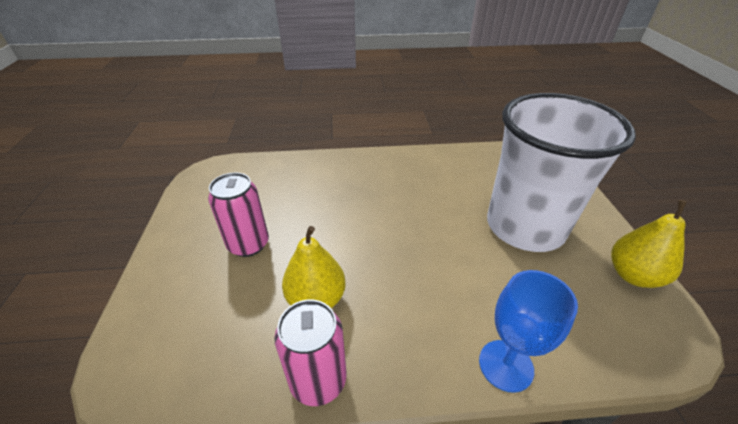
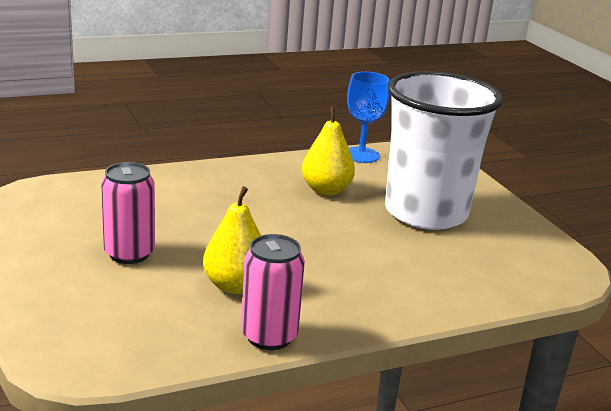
camera: 20 degrees left, 15 degrees down
blue goblet [479,270,578,393] -> blue goblet moved to [347,72,390,163]
yellow pear [611,200,687,288] -> yellow pear moved to [302,106,355,196]

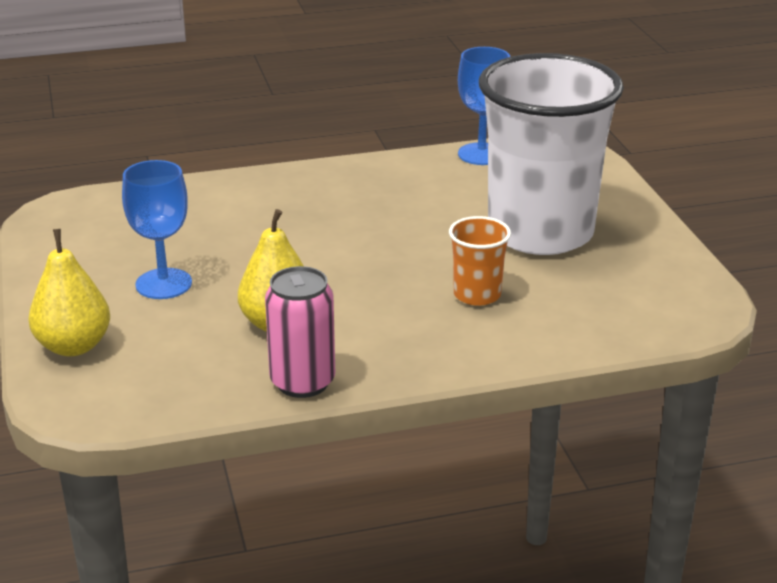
camera: 10 degrees right, 5 degrees up
pink can [101,162,155,264] -> blue goblet [122,160,192,299]
yellow pear [302,106,355,196] -> yellow pear moved to [29,229,110,357]
none -> orange cup [449,216,511,306]

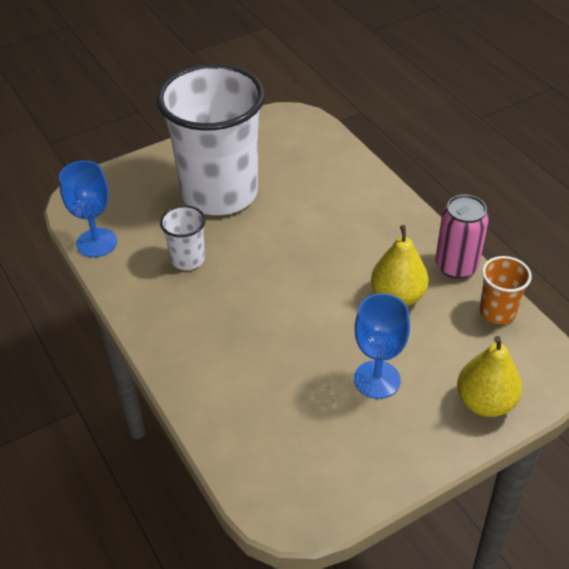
camera: 105 degrees left, 15 degrees up
orange cup [449,216,511,306] -> orange cup moved to [480,256,532,324]
none -> white cup [160,205,206,270]

